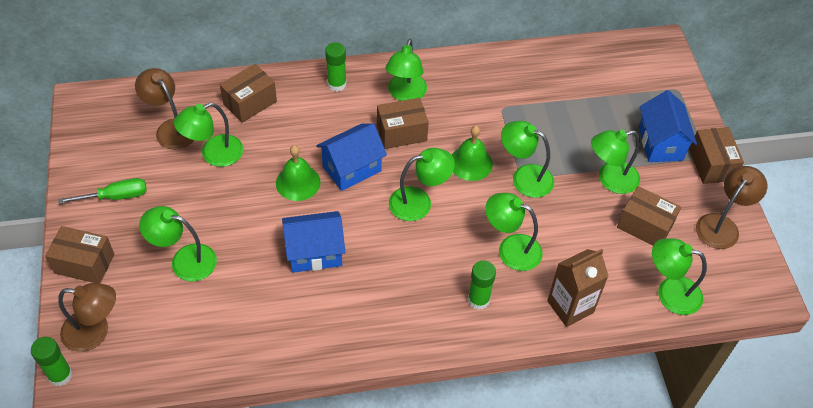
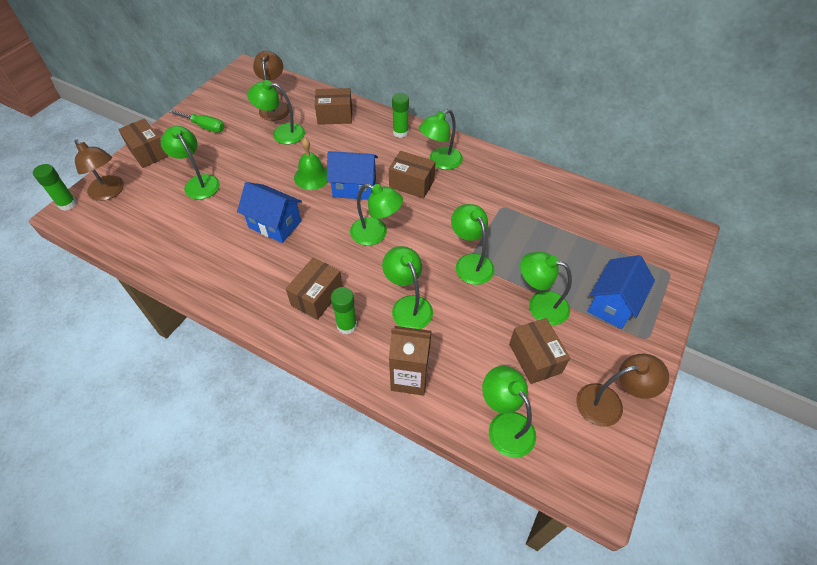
camera: 40 degrees right, 0 degrees up
green bell [452,126,493,181] -> none
brown box [689,127,744,184] -> brown box moved to [286,257,343,320]

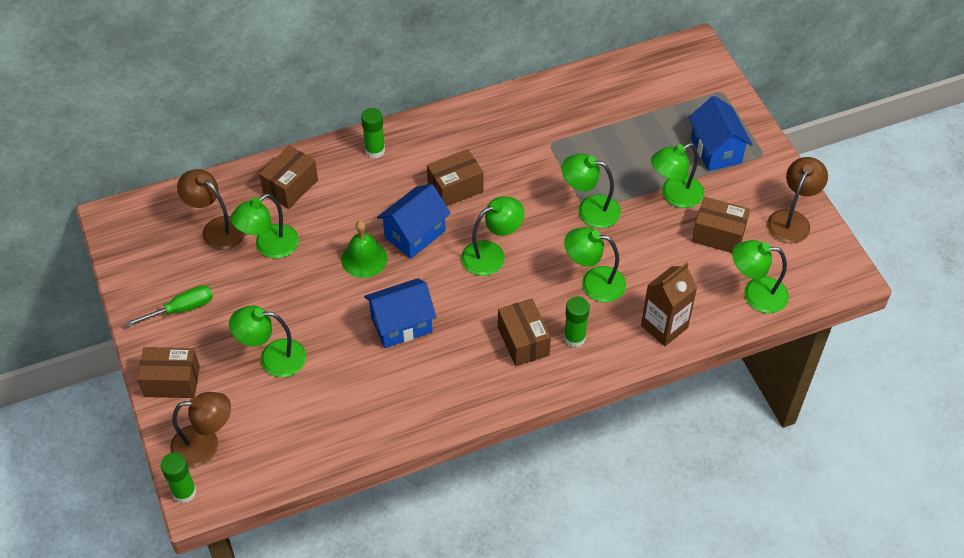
camera: 50 degrees left, 0 degrees up
green lamp [419,109,463,170] -> none

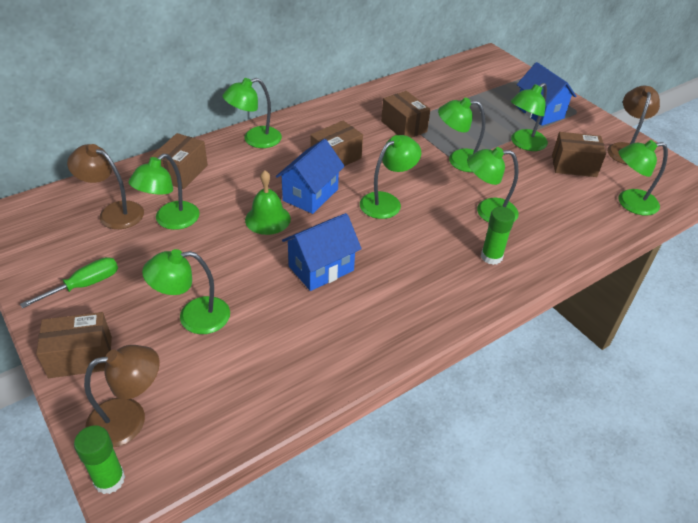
camera: 15 degrees left, 10 degrees down
green glue stick [361,108,385,158] -> green lamp [222,78,282,148]
brown box [498,299,551,366] -> brown box moved to [381,91,430,138]
brown carton [641,262,697,346] -> none

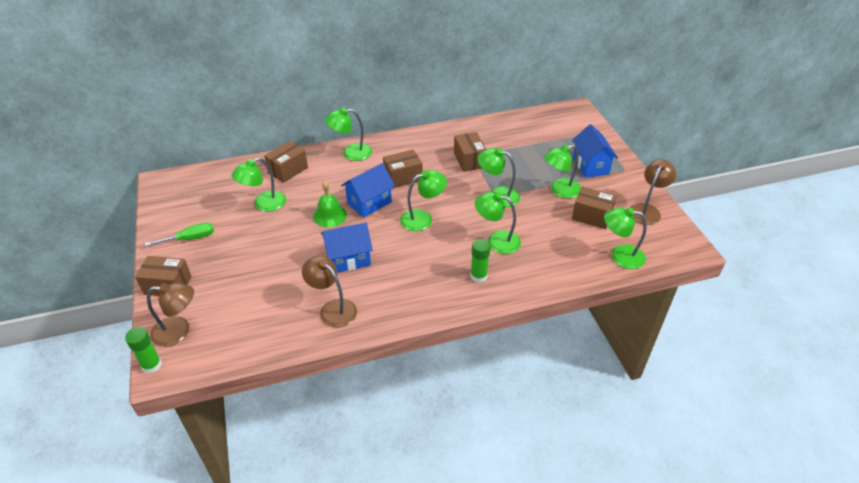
camera: 20 degrees right, 0 degrees up
brown lamp [67,144,144,229] -> brown lamp moved to [302,256,357,328]
green lamp [142,249,230,334] -> none

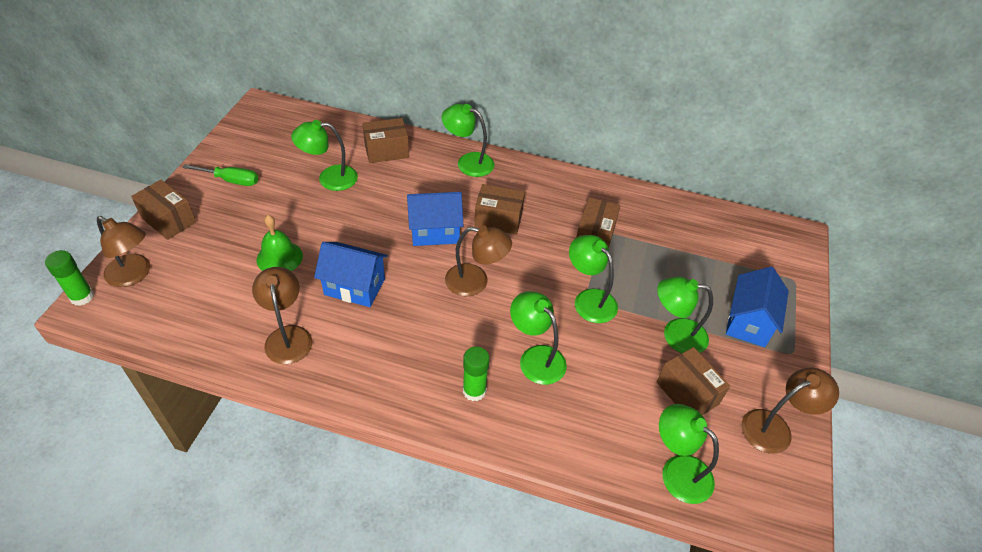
camera: 30 degrees right, 5 degrees up
green bell [313,181,347,227] -> green bell moved to [256,215,303,271]
green lamp [400,170,447,231] -> brown lamp [445,225,512,297]

